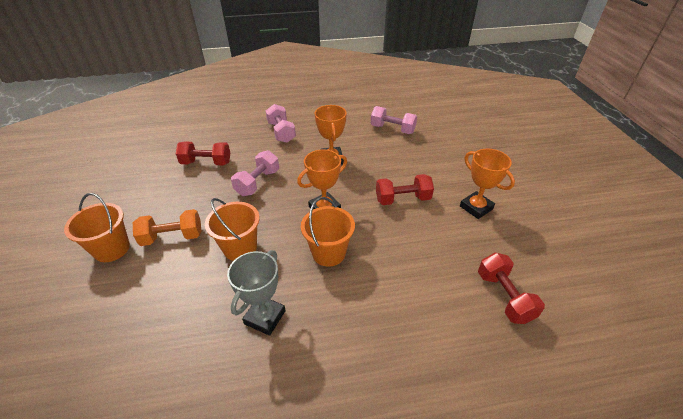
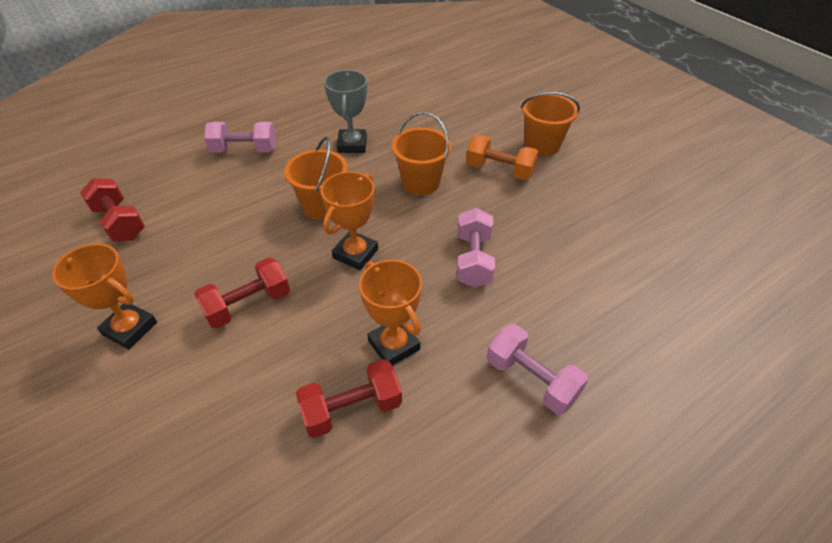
camera: 155 degrees right, 5 degrees up
orange dumbbell [133,209,201,246] -> orange dumbbell turned 60 degrees clockwise [466,135,539,180]
red dumbbell [176,142,230,165] -> red dumbbell moved to [296,359,402,438]
pink dumbbell [371,106,417,134] -> pink dumbbell moved to [204,122,276,153]

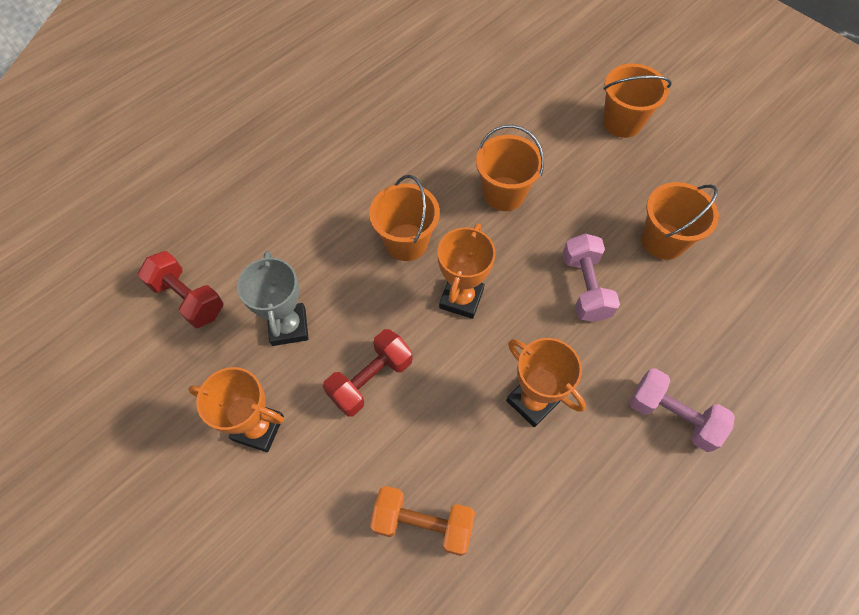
camera: 10 degrees left, 15 degrees up
pink dumbbell [204,122,276,153] -> none
red dumbbell [296,359,402,438] -> none
grey trophy [324,70,367,153] -> grey trophy moved to [237,251,309,346]
orange dumbbell [466,135,539,180] -> orange dumbbell moved to [370,486,475,556]
none -> orange bucket [642,182,719,260]

